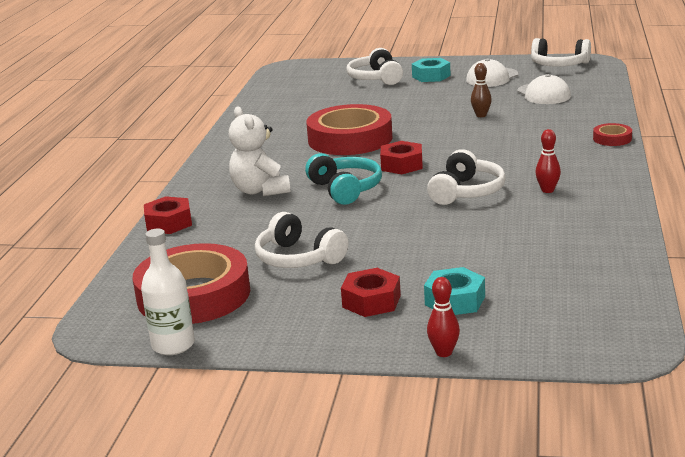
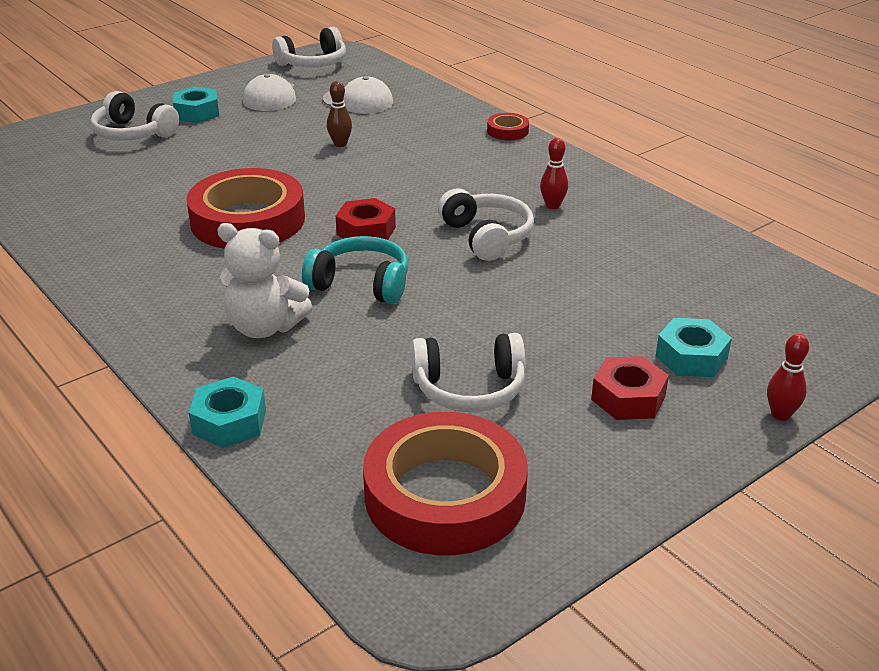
camera: 50 degrees left, 10 degrees up
white bottle [141,229,195,355] -> none
red nut [144,196,192,234] -> turquoise nut [189,376,266,448]

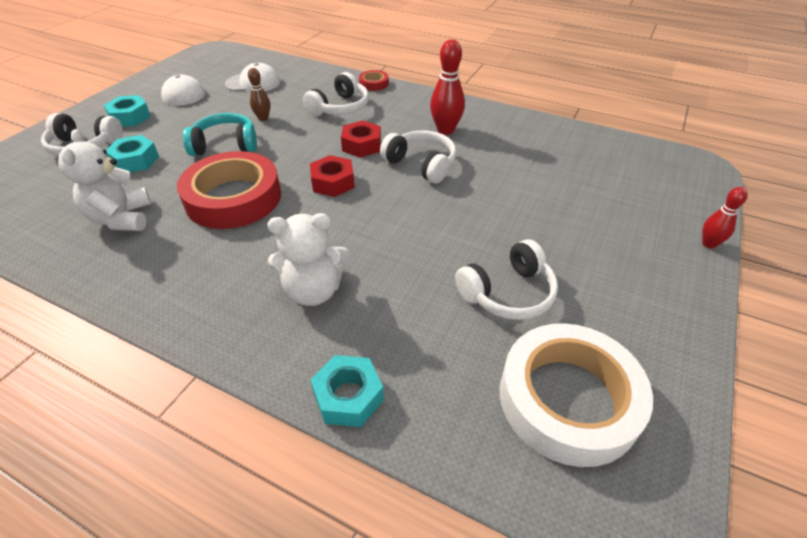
camera: 25 degrees left, 10 degrees up
white headphones [272,27,346,68] -> white headphones moved to [303,72,369,116]
turquoise headphones [302,236,408,304] -> turquoise headphones moved to [183,113,257,156]
red tape [363,412,528,555] -> white tape [500,323,653,467]
red bowling pin [540,138,568,209] -> red bowling pin [430,39,465,135], size x1.68
red nut [591,356,669,420] -> red nut moved to [341,121,381,158]
turquoise nut [656,318,732,377] -> turquoise nut moved to [106,135,159,172]
none -> white teddy bear [58,129,151,231]

